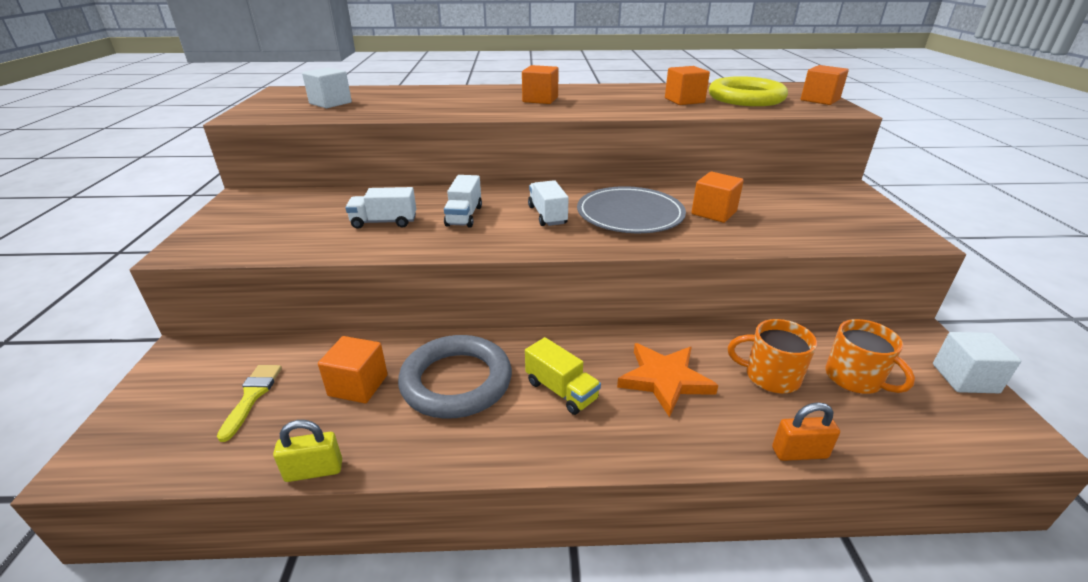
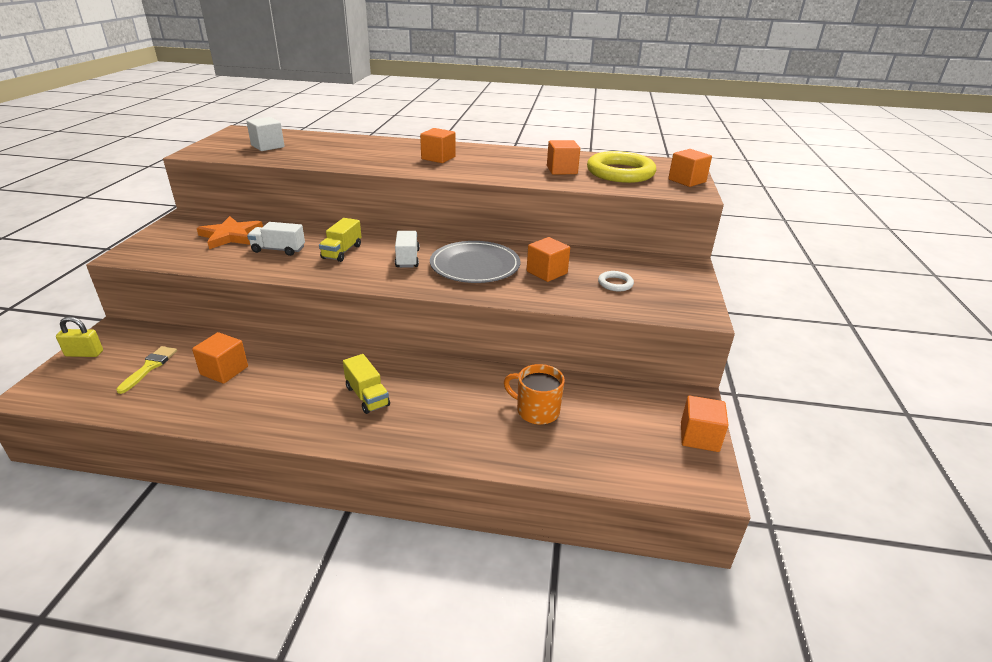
camera: 10 degrees right, 0 degrees up
yellow padlock [273,420,342,482] -> yellow padlock moved to [56,317,103,357]
grey ring [398,335,512,419] -> none
white truck [444,175,482,228] -> yellow truck [319,218,361,262]
orange star [617,343,718,417] -> orange star moved to [197,216,263,249]
orange padlock [772,402,840,461] -> none
orange mug [826,319,915,394] -> none
white cube [933,332,1021,393] -> orange cube [681,396,729,452]
none -> white ring [598,271,634,291]

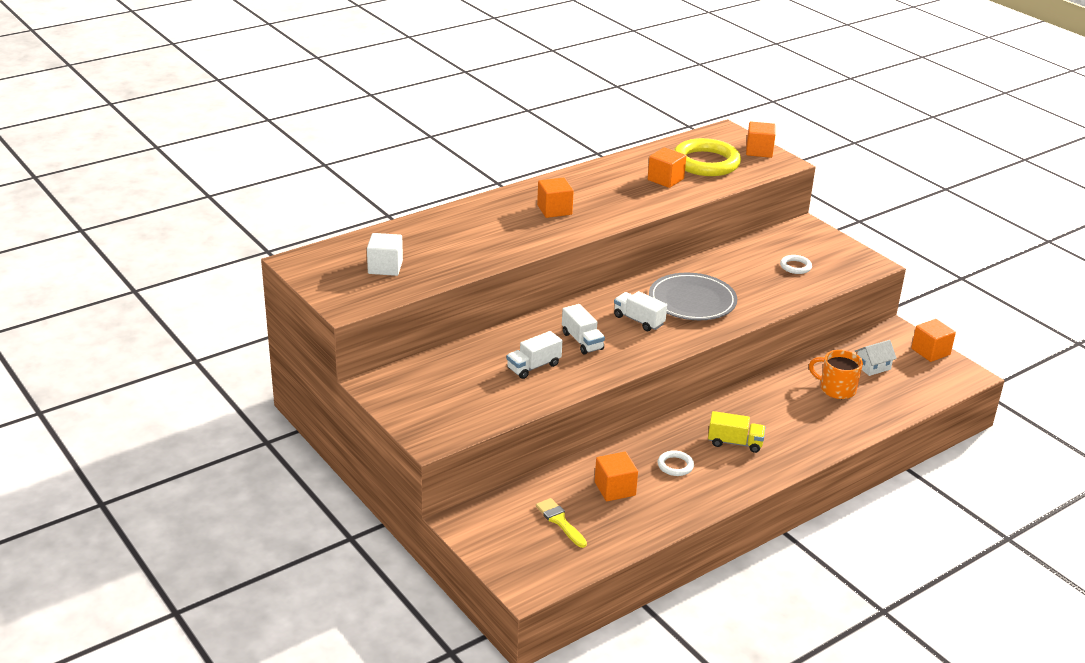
camera: 45 degrees left, 0 degrees up
yellow padlock [56,317,103,357] -> none
orange star [197,216,263,249] -> none
yellow truck [319,218,361,262] -> white truck [562,304,605,355]
orange mug [504,364,565,425] -> orange mug turned 45 degrees clockwise [809,350,863,399]
orange cube [527,237,570,282] -> none
none -> white ring [658,450,694,476]
none -> white house [854,340,897,376]

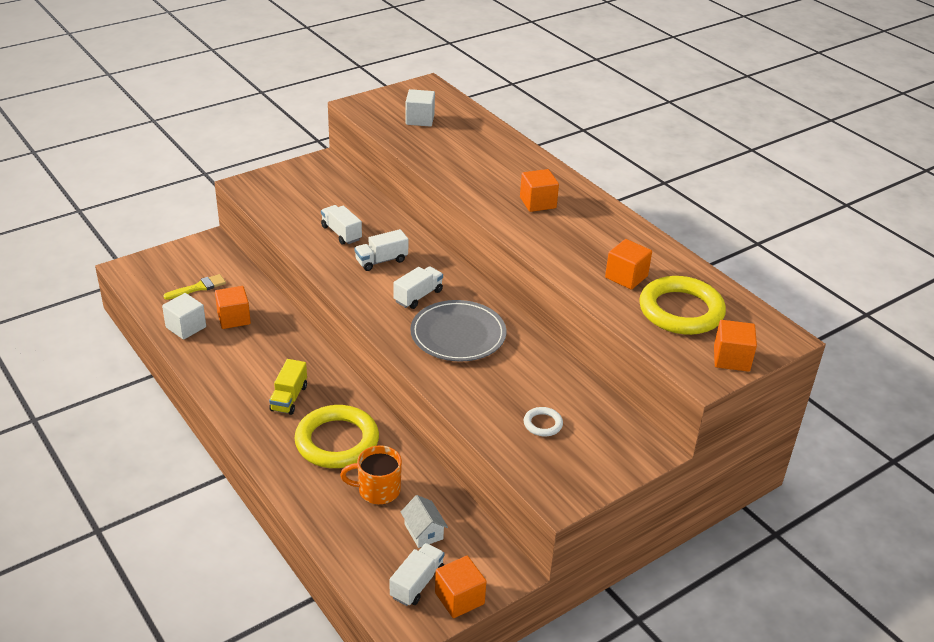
camera: 90 degrees right, 5 degrees up
white ring [658,450,694,476] -> none
orange mug [809,350,863,399] -> orange mug turned 120 degrees counterclockwise [340,445,402,504]
none -> white cube [162,293,206,340]
none -> yellow ring [294,405,379,468]
none -> white truck [390,543,445,606]

